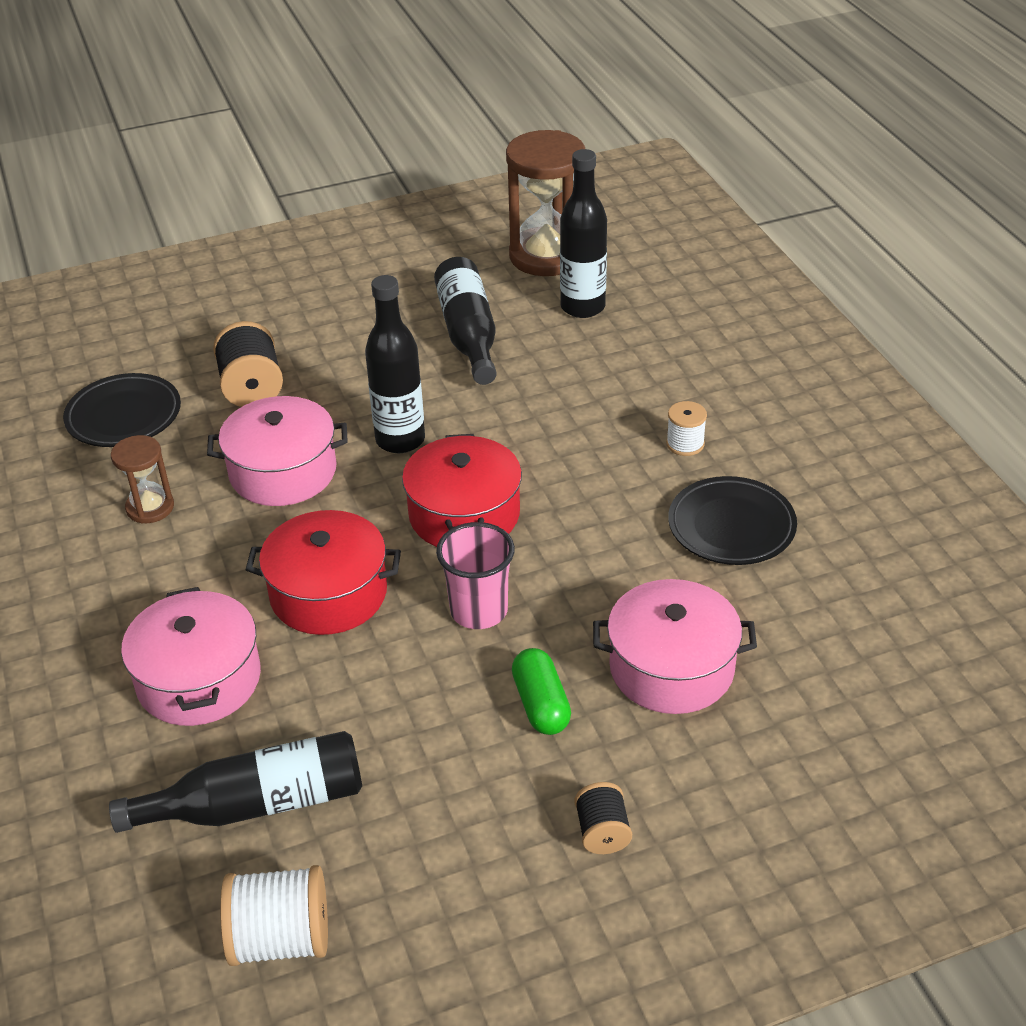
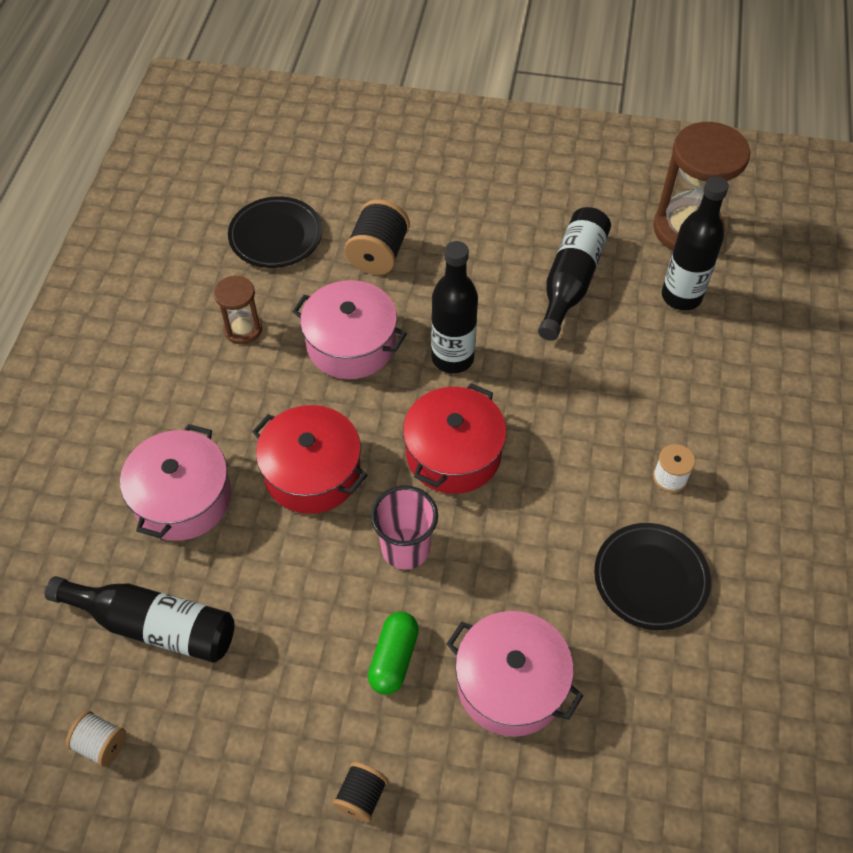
camera: 30 degrees right, 15 degrees up
white spool [220,865,328,966] -> white spool [66,711,126,767], size x0.59

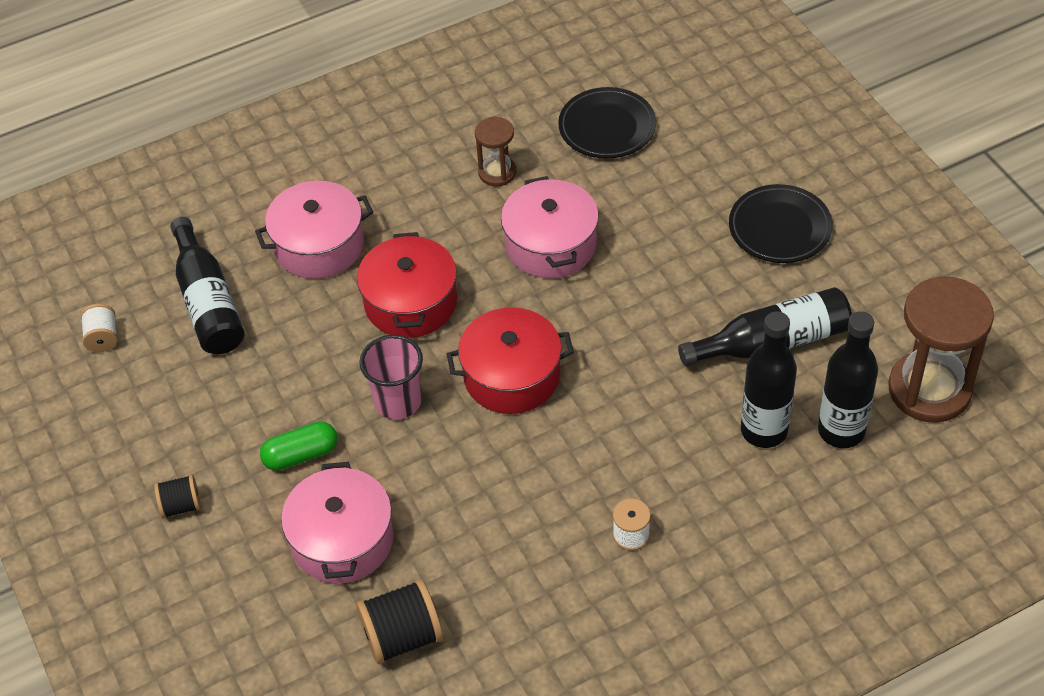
camera: 55 degrees right, 5 degrees down
black spool [344,199,410,275] -> black spool moved to [356,579,443,664]
black bottle [431,241,478,373] -> black bottle moved to [741,311,797,448]
black plate [594,523,711,630] -> black plate moved to [729,184,833,263]

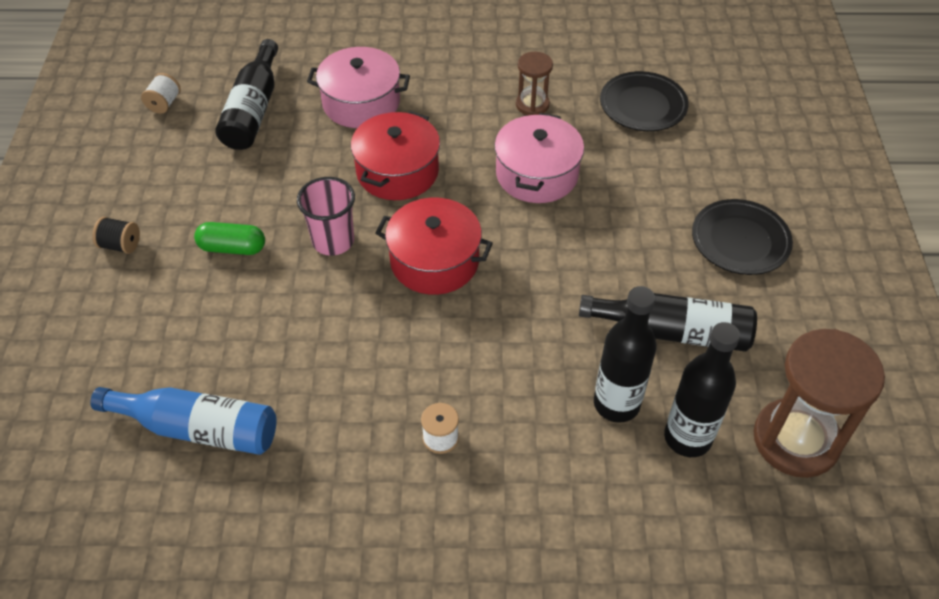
camera: 25 degrees right, 0 degrees up
pink pot [281,462,394,583] -> none
black spool [356,579,443,664] -> blue bottle [90,387,276,455]

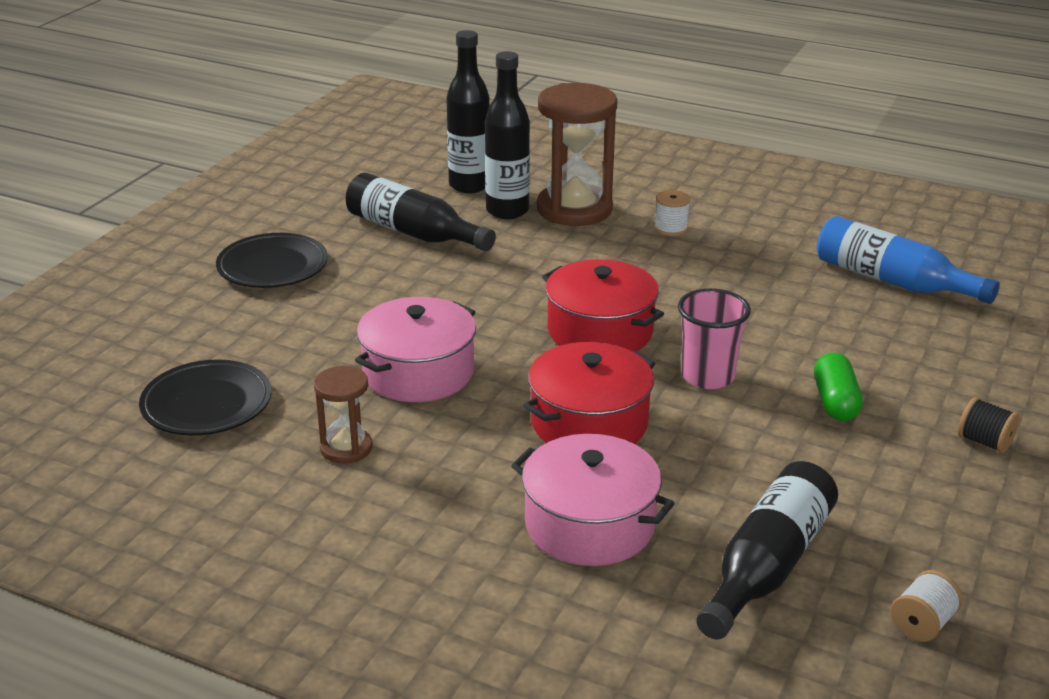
camera: 155 degrees left, 20 degrees down
green capsule [194,222,265,255] -> green capsule turned 60 degrees clockwise [814,352,863,421]
brown hourglass [753,329,885,478] -> brown hourglass moved to [537,83,617,226]

